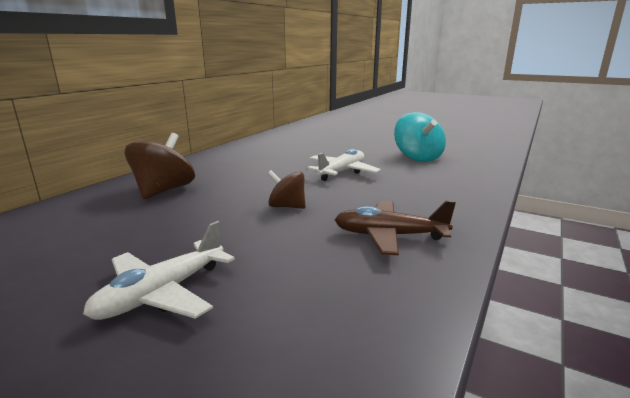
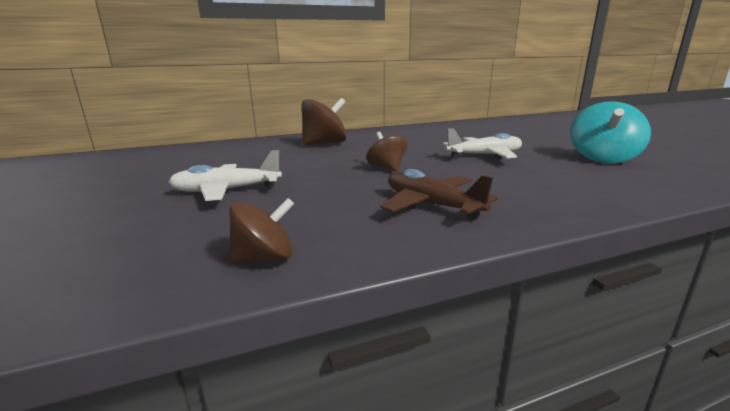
camera: 40 degrees right, 0 degrees up
none -> brown spinning top [229,198,294,264]

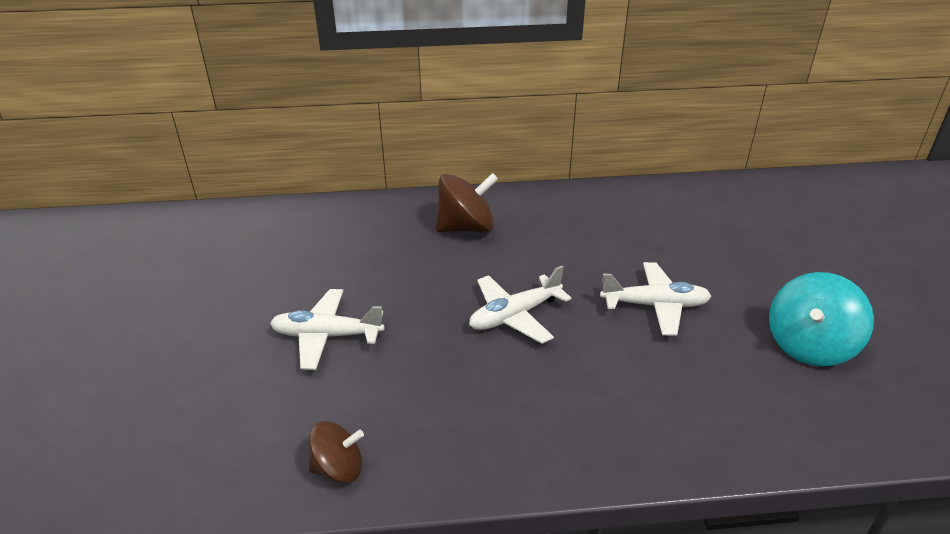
camera: 15 degrees right, 15 degrees up
brown spinning top [366,132,407,171] -> white plane [469,266,572,344]
brown plane [380,169,498,220] -> none

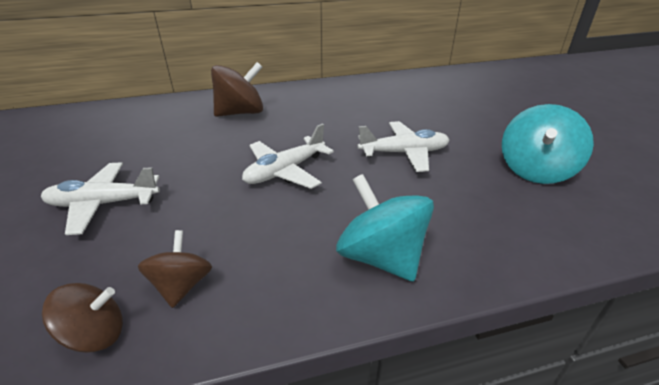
camera: 10 degrees left, 0 degrees up
none -> brown spinning top [138,230,212,308]
none -> turquoise spinning top [336,174,434,282]

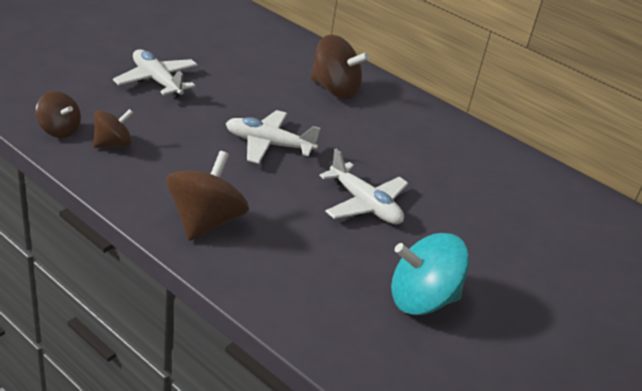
camera: 50 degrees right, 0 degrees up
turquoise spinning top [336,174,434,282] -> brown spinning top [166,151,249,241]

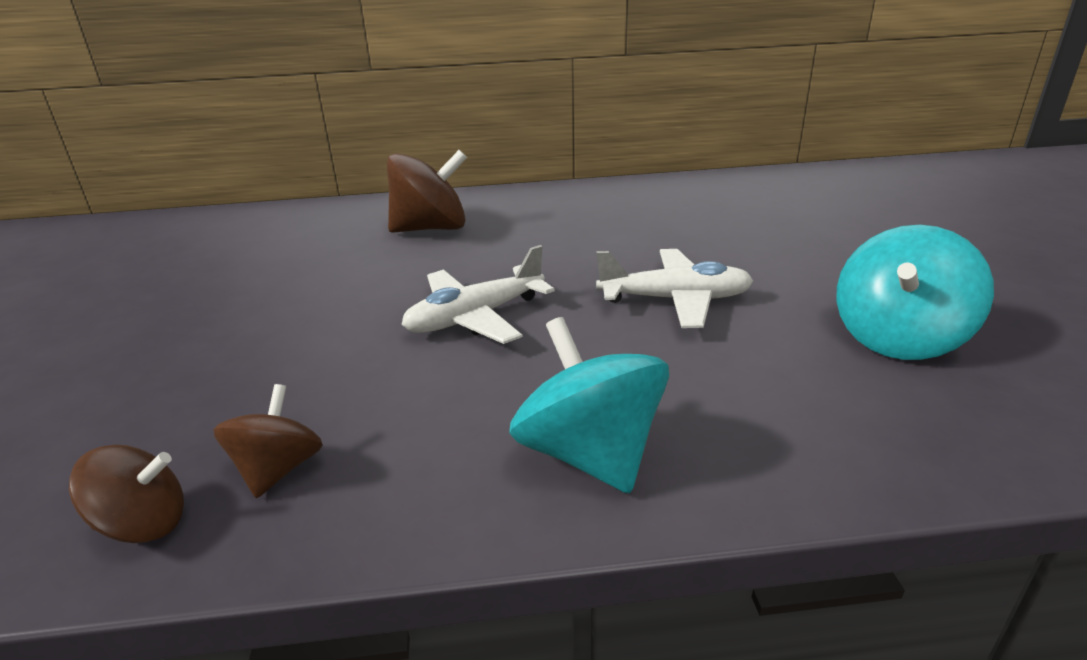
camera: 40 degrees left, 5 degrees down
white plane [113,49,198,98] -> none
brown spinning top [166,151,249,241] -> turquoise spinning top [509,317,669,493]

